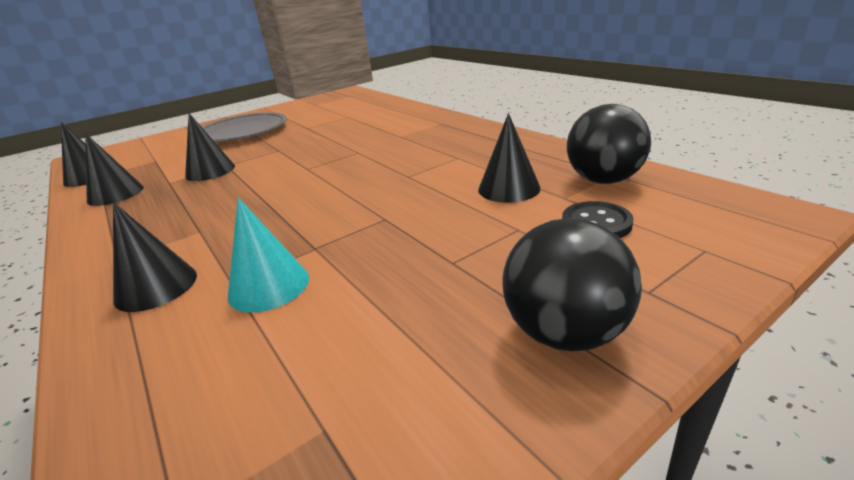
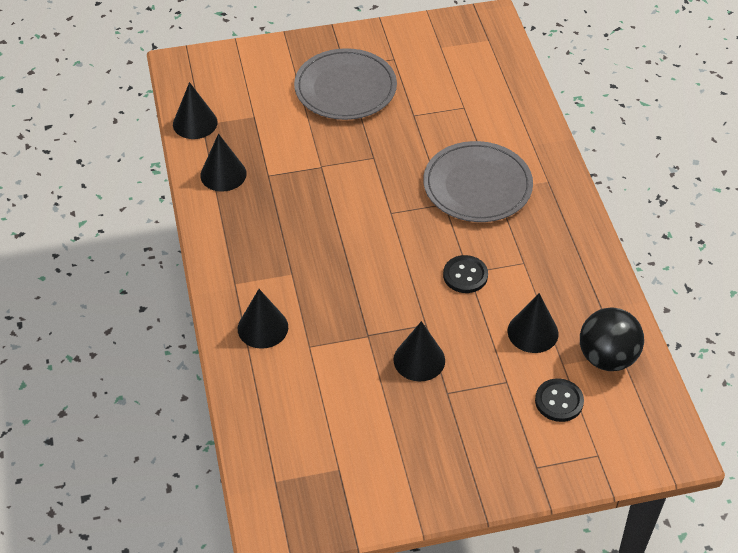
camera: 20 degrees right, 20 degrees up
black cone [185,113,235,181] -> black cone moved to [394,321,445,381]
turquoise cone [228,197,309,313] -> none
black ball [503,218,642,351] -> none
none -> grey plate [423,141,533,222]
none -> black button [443,255,488,293]

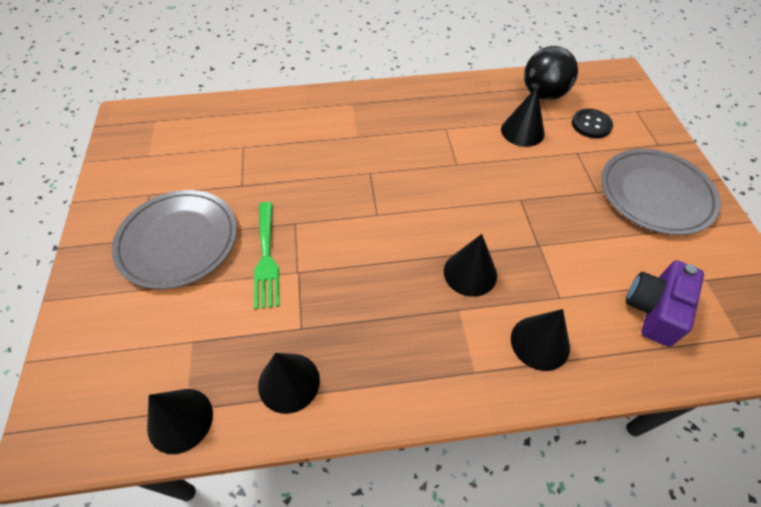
camera: 85 degrees left, 5 degrees up
black cone [394,321,445,381] -> black cone moved to [444,234,497,297]
grey plate [423,141,533,222] -> grey plate moved to [601,149,721,235]
black button [443,255,488,293] -> none
none -> green fork [254,202,280,310]
none -> purple camera [626,260,704,347]

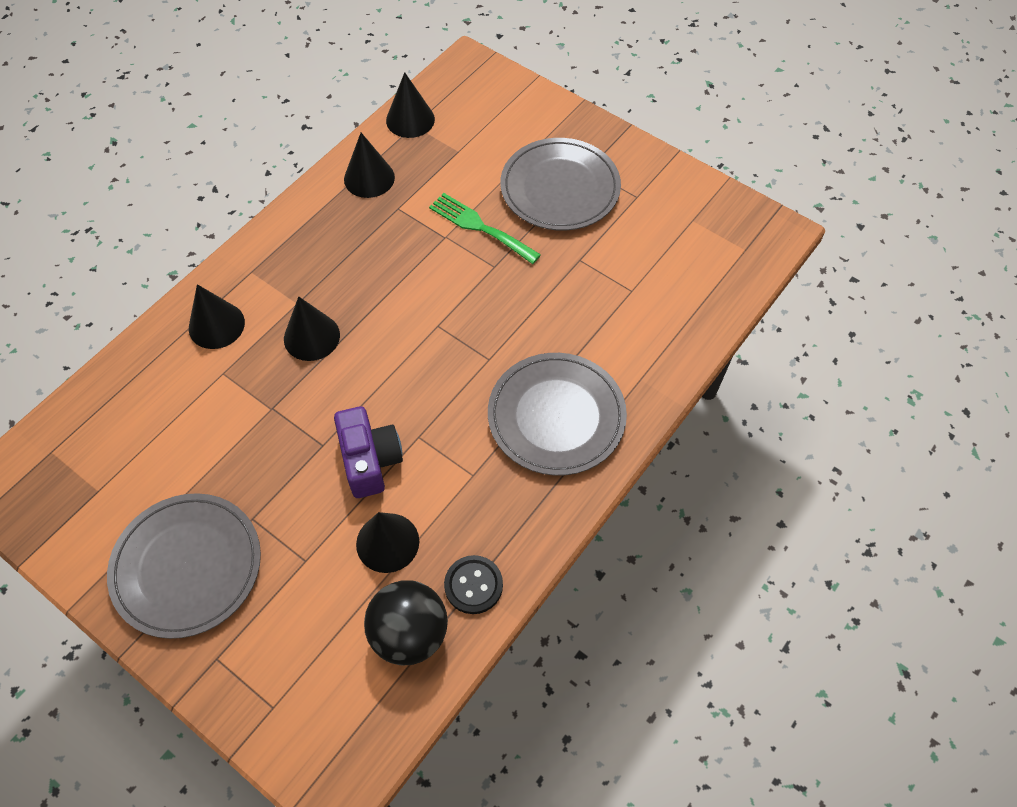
camera: 135 degrees right, 5 degrees up
black button [572,109,613,138] -> black button moved to [444,555,503,614]
purple camera [626,260,704,347] -> purple camera moved to [334,406,403,498]
none -> grey plate [488,353,627,476]

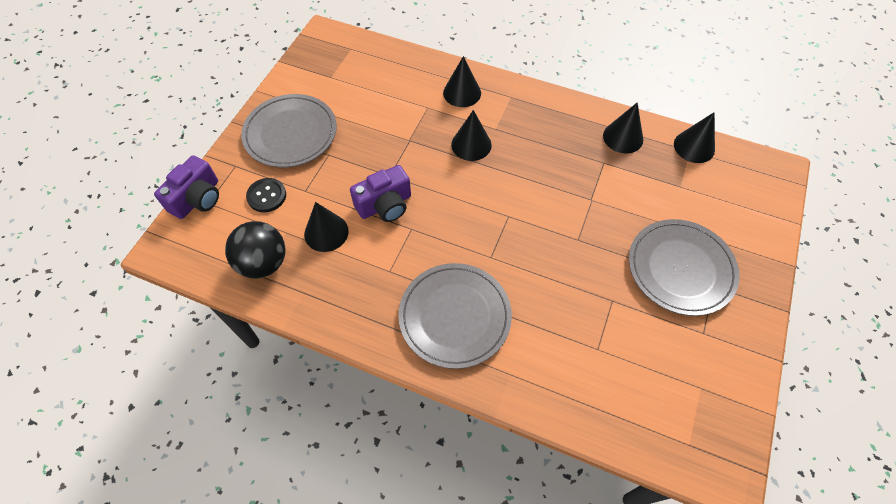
camera: 75 degrees right, 0 degrees up
green fork [429,193,541,264] -> none
black button [444,555,503,614] -> black button moved to [246,178,286,212]
none -> purple camera [154,155,219,219]

